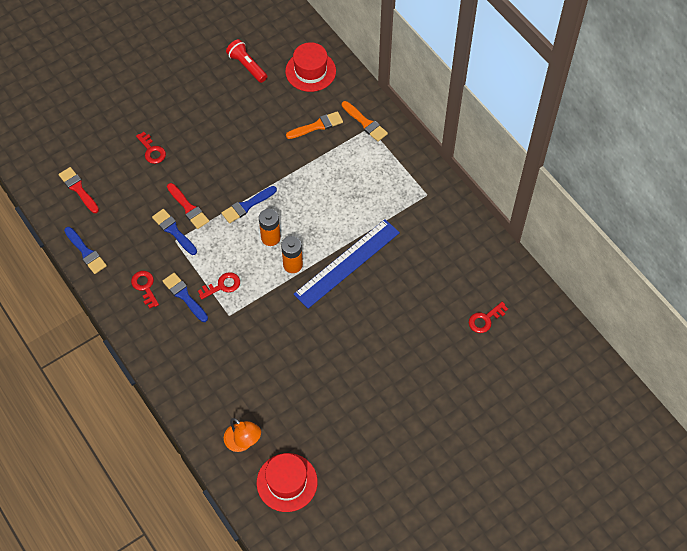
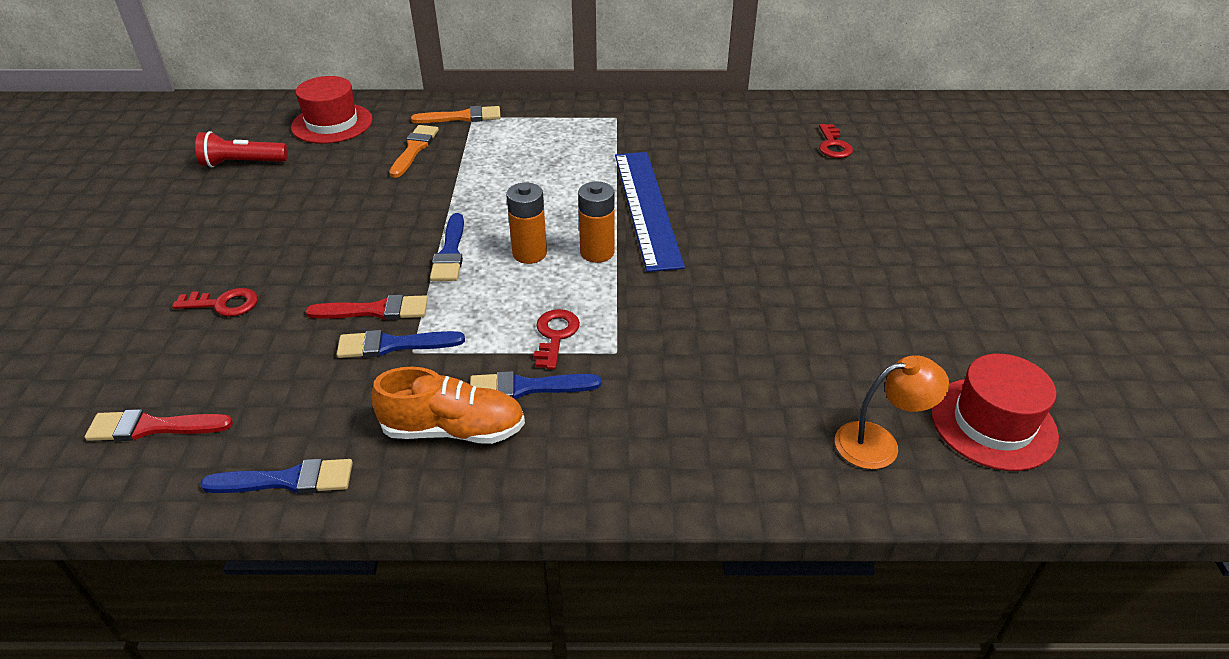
camera: 55 degrees left, 20 degrees down
red key [131,271,159,308] -> orange shoe [372,367,525,444]

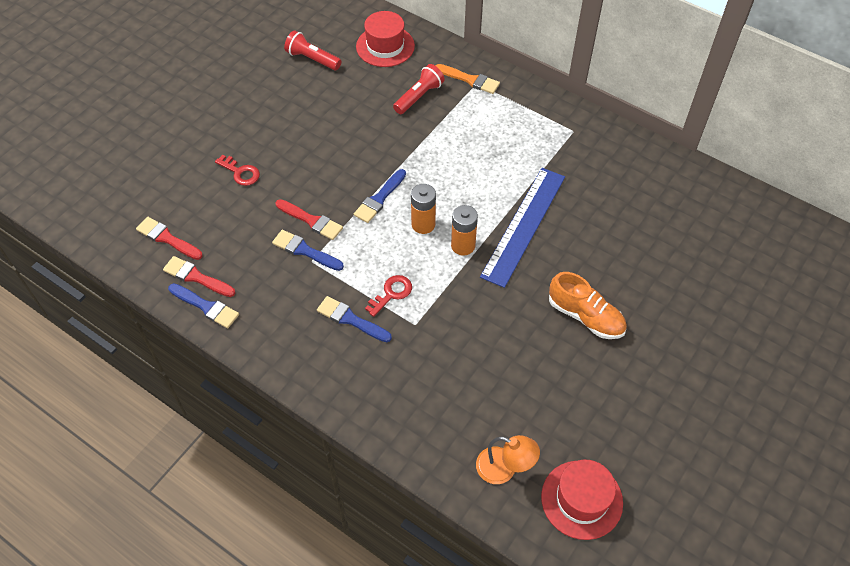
camera: 35 degrees right, 15 degrees up
orange shoe [372,367,525,444] -> orange shoe moved to [549,272,627,339]
orange brush [389,125,439,178] -> red flashlight [393,64,445,114]
red key [819,124,853,158] -> none
none -> red brush [163,256,236,297]

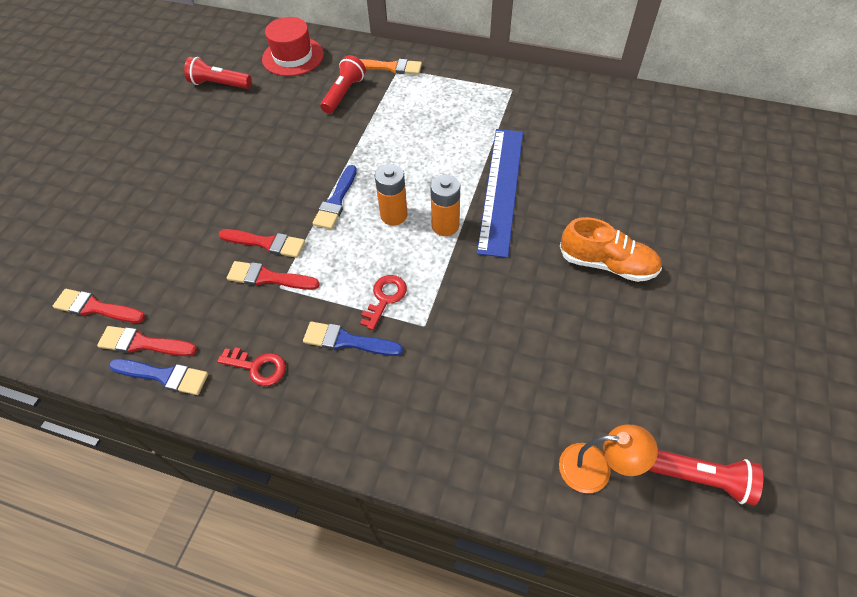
camera: 15 degrees left, 0 degrees up
red key [215,155,260,186] -> red key moved to [217,347,286,386]
blue brush [272,230,344,271] -> red brush [227,261,320,290]
red hat [541,460,623,540] -> red flashlight [649,450,763,505]

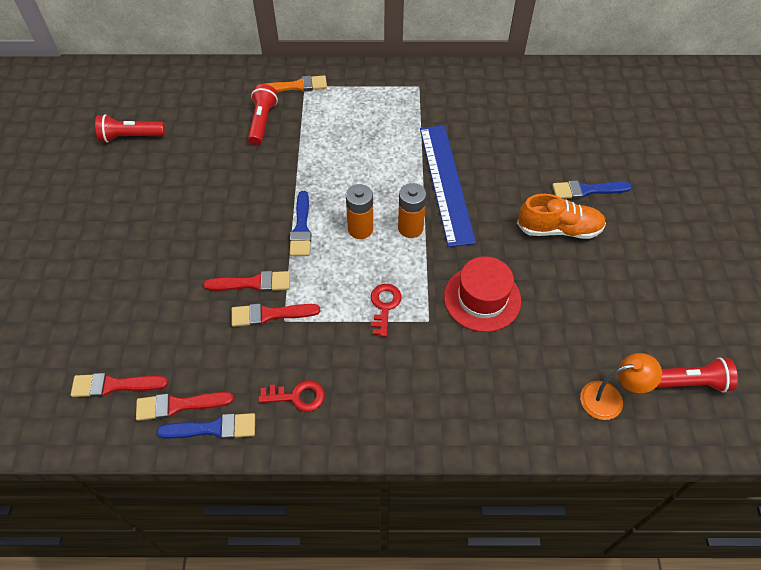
camera: 20 degrees left, 0 degrees up
red hat [262,17,324,76] -> red hat moved to [444,256,521,332]
blue brush [303,321,403,356] -> blue brush moved to [552,180,632,199]

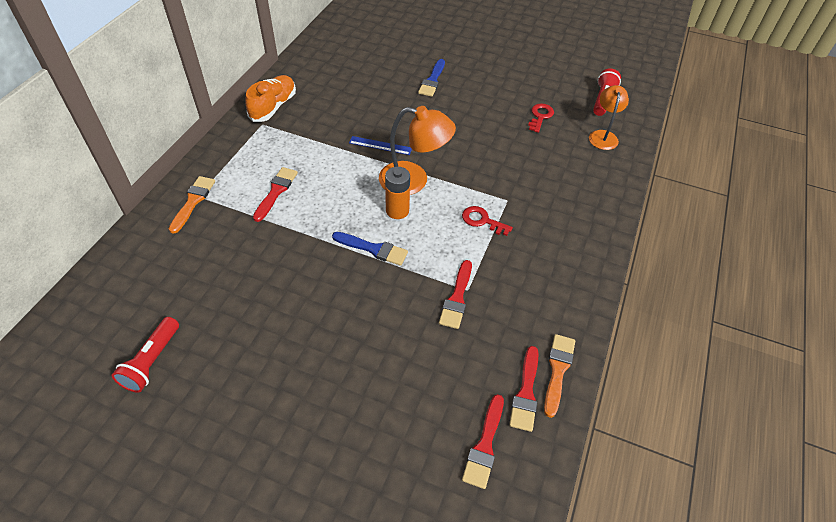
camera: 70 degrees left, 5 degrees down
blue brush [157,413,255,439] -> orange brush [544,334,575,418]
red brush [203,271,290,292] -> red brush moved to [253,167,298,222]
red flashlight [248,84,278,145] -> none
red key [259,380,325,412] -> red key moved to [528,103,554,133]
orange battery [398,183,426,238] -> orange lamp [379,106,456,195]
blue ruler [420,125,476,247] -> blue ruler [349,136,412,155], size x0.46
red hat [444,256,521,332] -> none
orange shoe [517,194,606,239] -> orange shoe moved to [246,75,296,122]

